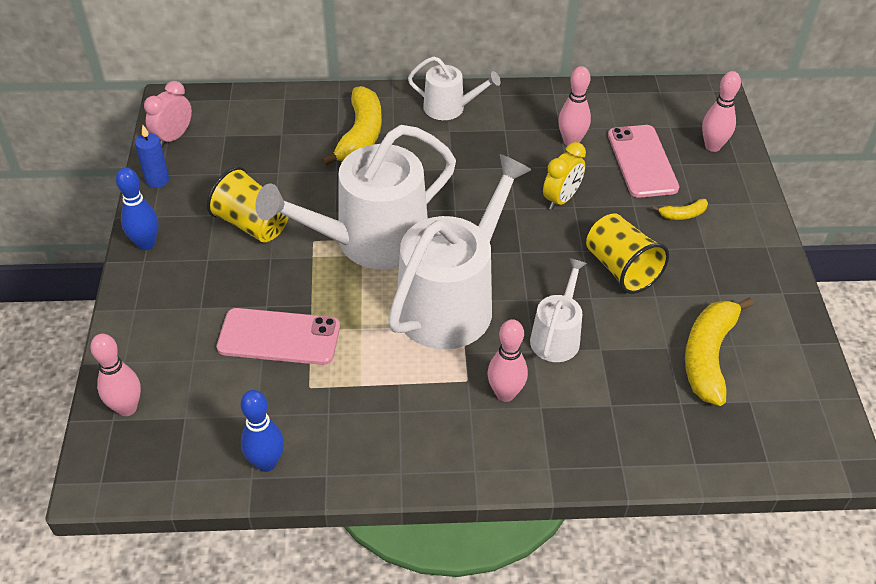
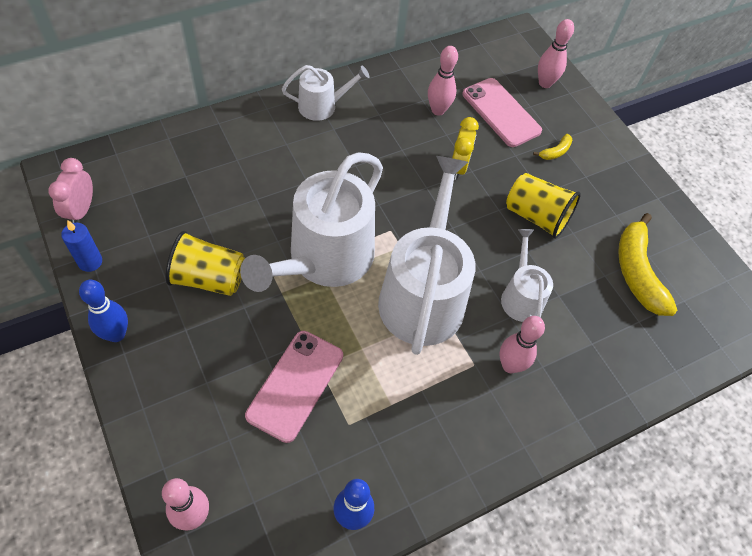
camera: 30 degrees left, 10 degrees up
pink phone [217,308,340,365] -> pink phone turned 45 degrees counterclockwise [245,331,343,443]
yellow banana [321,86,382,166] -> none

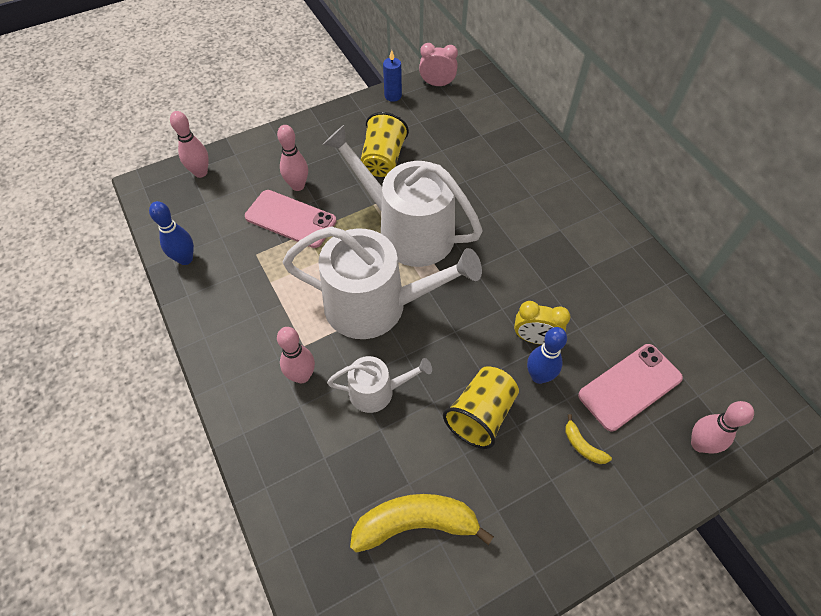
camera: 95 degrees right, 0 degrees up
blue bowling pin [79,280,128,342] -> blue bowling pin moved to [527,327,567,384]
white watering can [282,65,369,121] -> none
pink bowling pin [428,46,458,116] -> pink bowling pin moved to [277,125,308,191]

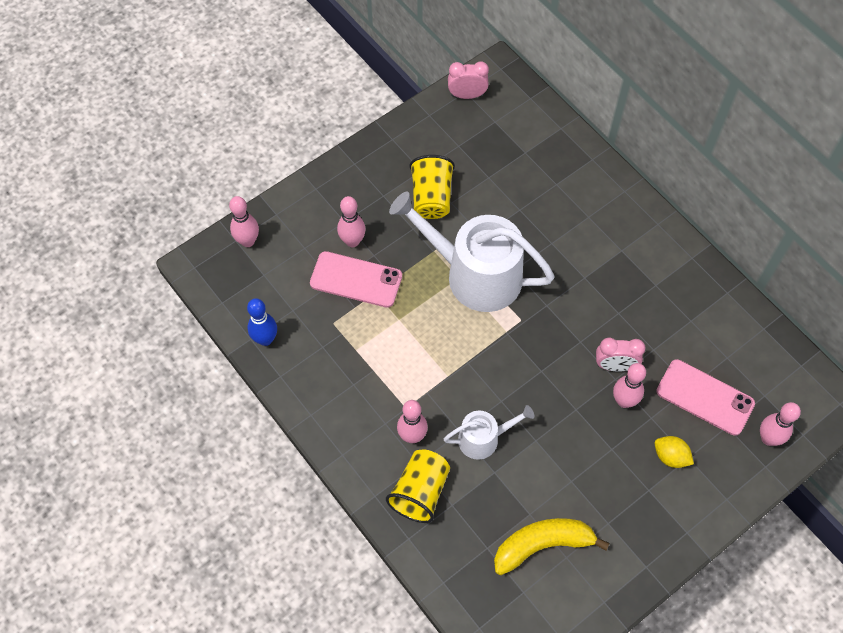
camera: 10 degrees left, 5 degrees up
white watering can [283,226,482,339] -> none
blue candle [383,50,402,102] -> none
yellow cup [443,366,519,449] -> yellow cup moved to [386,449,450,523]
yellow clock [514,301,570,345] -> pink clock [596,338,645,371]
blue bowling pin [527,327,567,384] -> pink bowling pin [613,363,646,408]
yellow banana [565,414,612,464] -> yellow lemon [655,436,694,468]
pink phone [578,344,683,431] -> pink phone turned 75 degrees clockwise [656,359,755,436]

